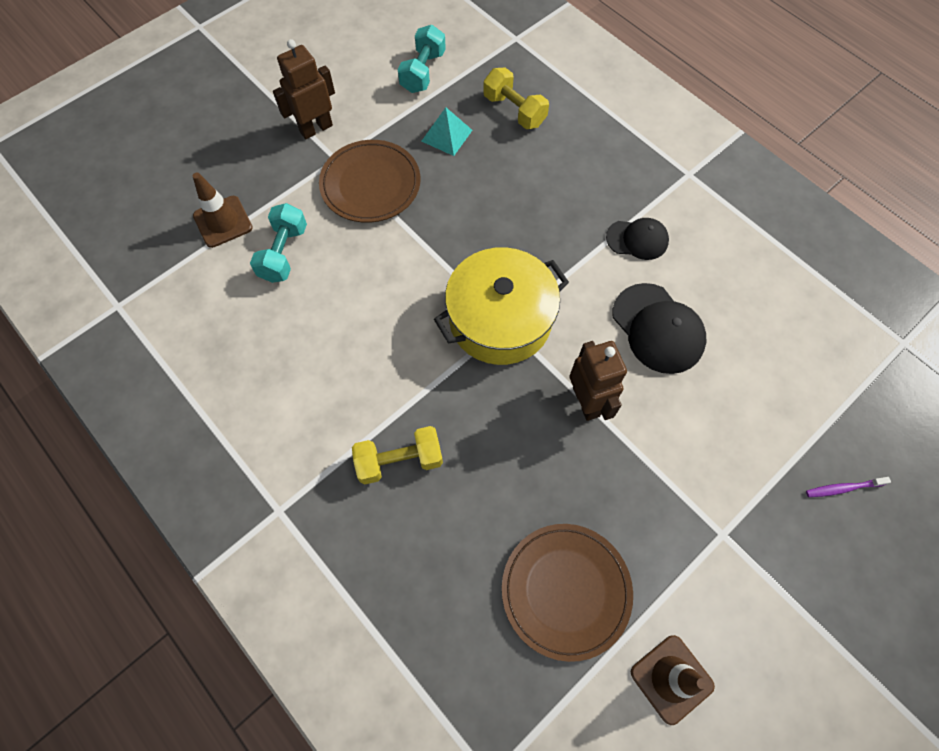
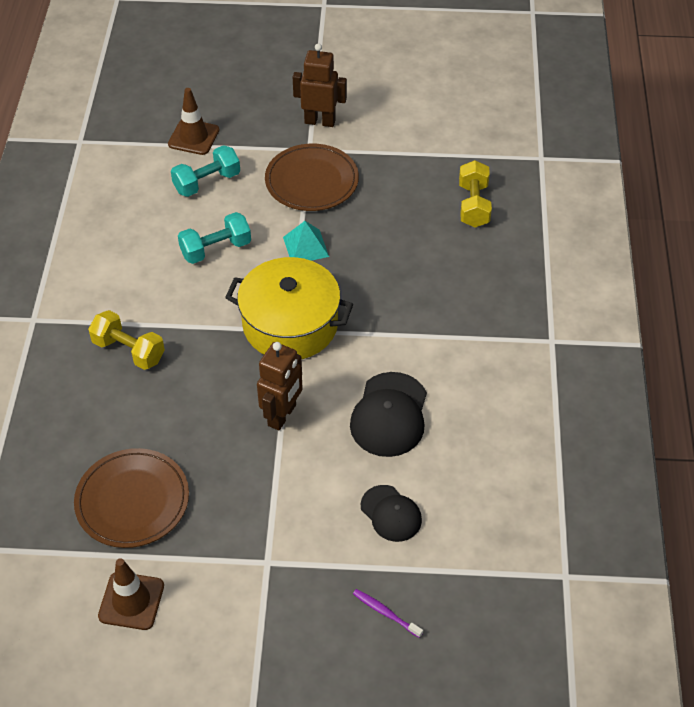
camera: 45 degrees right, 15 degrees down
turquoise dumbbell [398,25,446,93] -> turquoise dumbbell moved to [178,212,251,264]
turquoise pyramid [421,107,472,156] -> turquoise pyramid moved to [283,221,329,261]
black cap [606,218,669,260] -> black cap moved to [361,485,422,542]

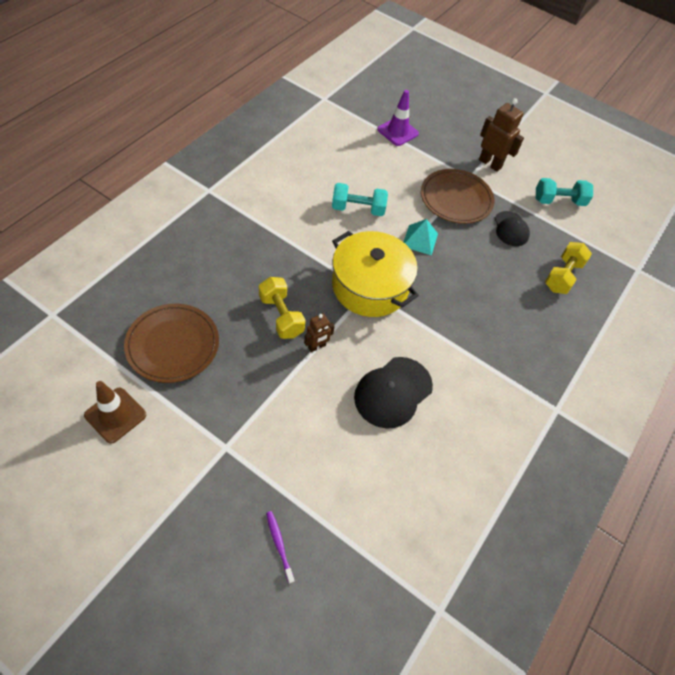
camera: 25 degrees right, 5 degrees up
yellow dumbbell [88,310,165,370] -> yellow dumbbell moved to [259,277,306,339]
brown traffic cone [168,88,219,155] -> purple traffic cone [377,90,419,146]
turquoise dumbbell [171,145,240,197] -> turquoise dumbbell moved to [536,178,593,206]
brown robot [257,342,303,431] -> brown robot [304,313,335,352], size x0.59
black cap [361,485,422,542] -> black cap moved to [495,211,530,246]

